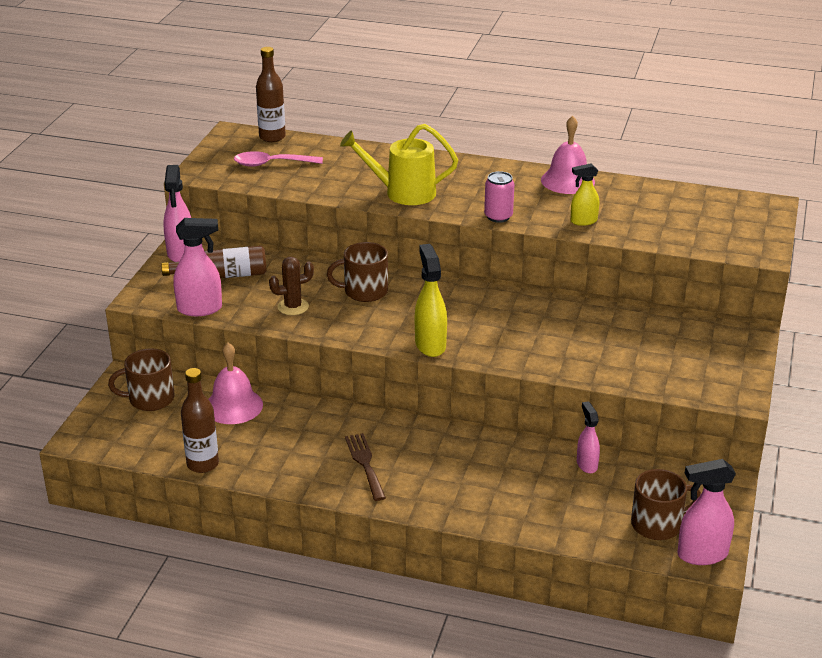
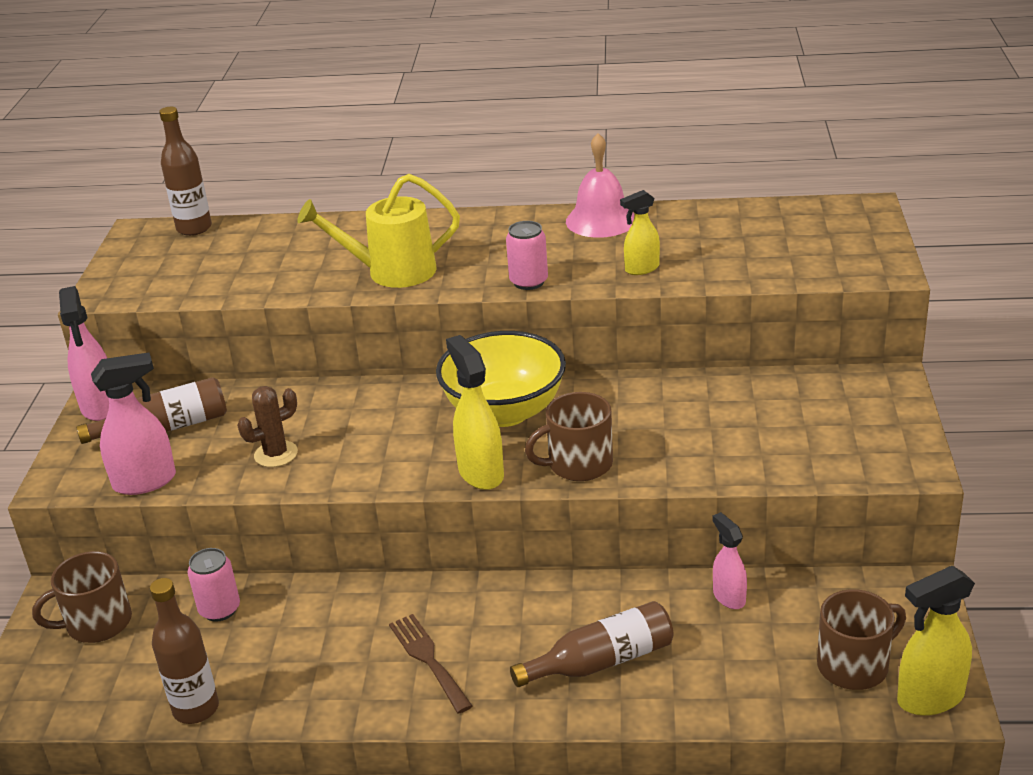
camera: 10 degrees left, 0 degrees up
pink bell [209,343,263,424] -> pink can [188,548,240,622]
pink spoon [234,151,323,167] -> none
brown mug [327,242,388,302] -> brown mug moved to [525,392,613,481]
pink spray bottle [677,459,736,565] -> yellow spray bottle [897,566,975,716]
none -> yellow bowl [436,331,566,427]
none -> brown bottle [510,601,673,687]

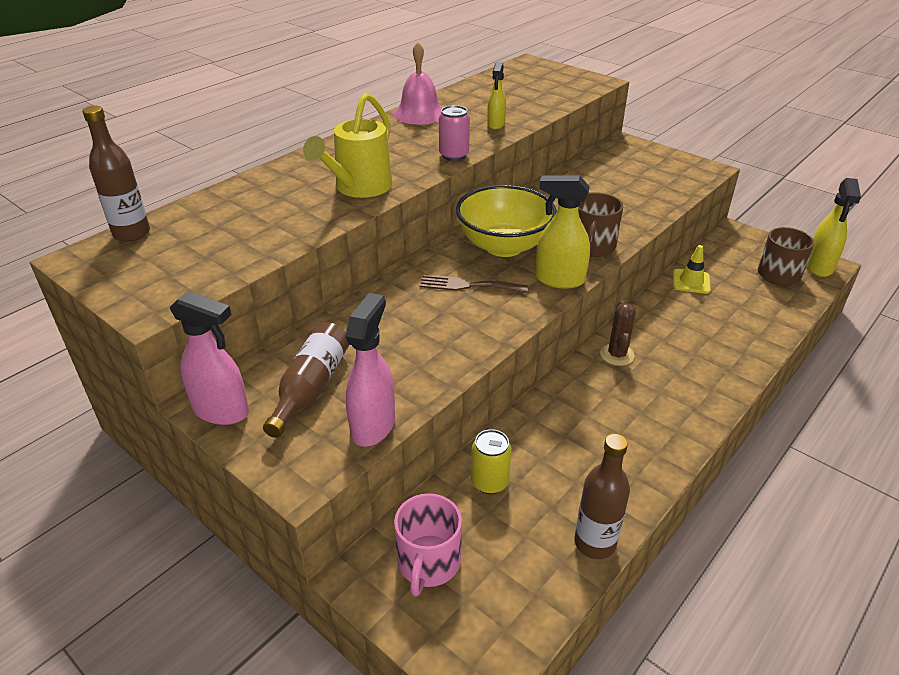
camera: 55 degrees left, 5 degrees up
brown mug [32,551,132,643] -> pink mug [394,493,462,596]
pink can [188,548,240,622] -> yellow can [471,429,512,494]
brown cactus [237,386,298,467] -> brown cactus moved to [600,300,636,366]
brown fork [389,614,473,714] -> brown fork moved to [419,274,528,293]
brown bottle [510,601,673,687] -> none
pink spray bottle [712,512,747,609] -> yellow traffic cone [673,245,710,294]

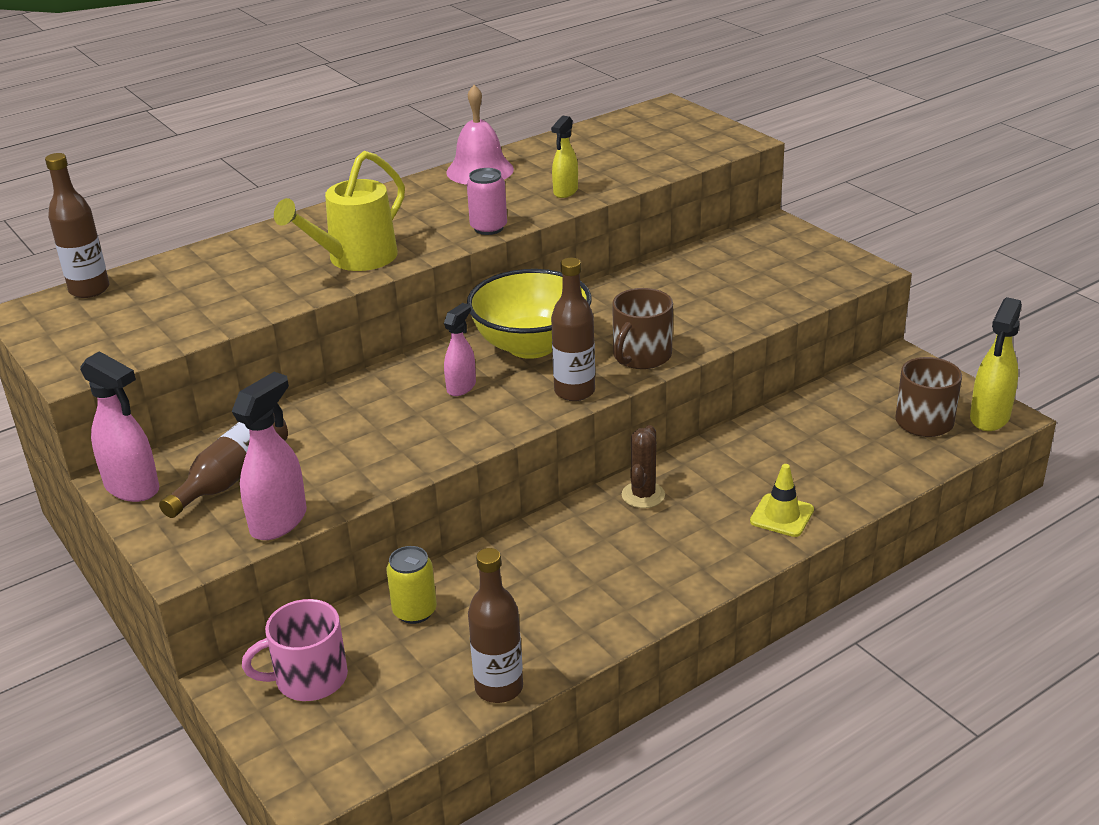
camera: 15 degrees right, 5 degrees down
pink mug [394,493,462,596] -> pink mug turned 45 degrees clockwise [242,599,348,701]
brown fork [419,274,528,293] -> pink spray bottle [444,303,476,396]
yellow spray bottle [536,175,590,289] -> brown bottle [551,258,595,401]
yellow traffic cone [673,245,710,294] -> yellow traffic cone moved to [750,464,814,537]

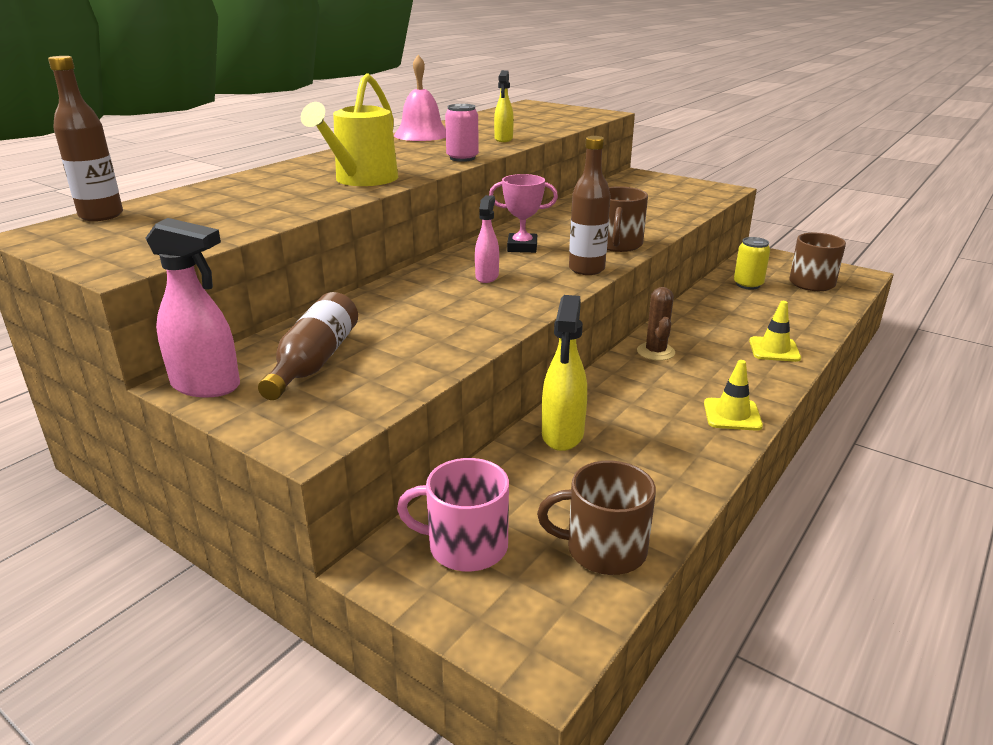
camera: 20 degrees left, 5 degrees down
pink spray bottle [232,372,307,540] -> none
pink mug [242,599,348,701] -> pink mug turned 45 degrees clockwise [397,458,509,572]
yellow can [387,546,437,624] -> yellow can moved to [734,237,770,290]
yellow bowl [467,269,592,359] -> pink trophy [489,174,558,253]
brown bottle [468,548,523,703] -> none
yellow spray bottle [970,297,1022,431] -> yellow spray bottle moved to [542,295,587,451]
none -> brown mug [537,461,656,575]
none -> yellow traffic cone [704,360,763,431]

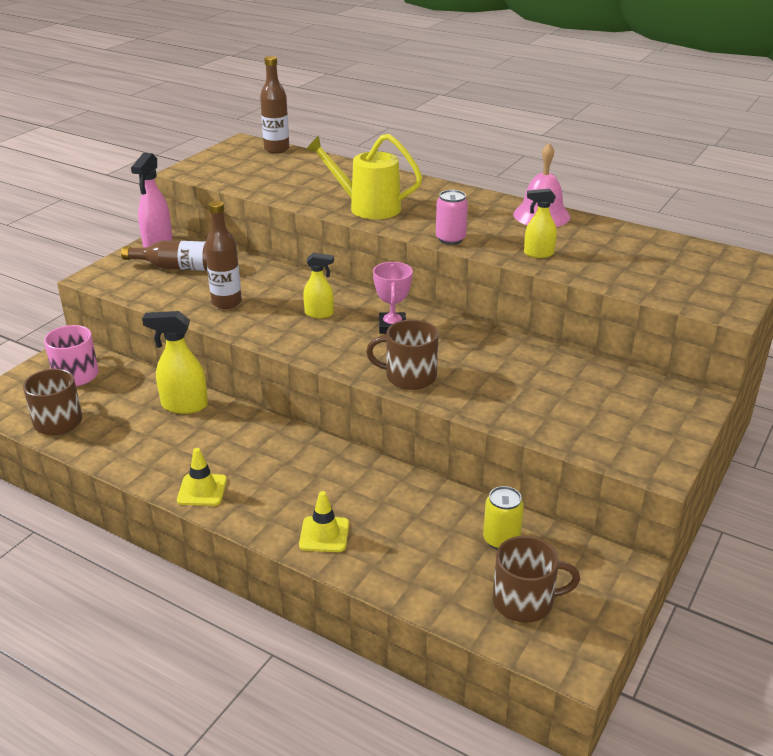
camera: 85 degrees right, 5 degrees up
pink spray bottle [475,195,499,283] -> yellow spray bottle [303,253,334,318]
brown bottle [569,136,611,275] -> brown bottle moved to [205,201,242,309]
brown cactus [637,287,675,361] -> none

